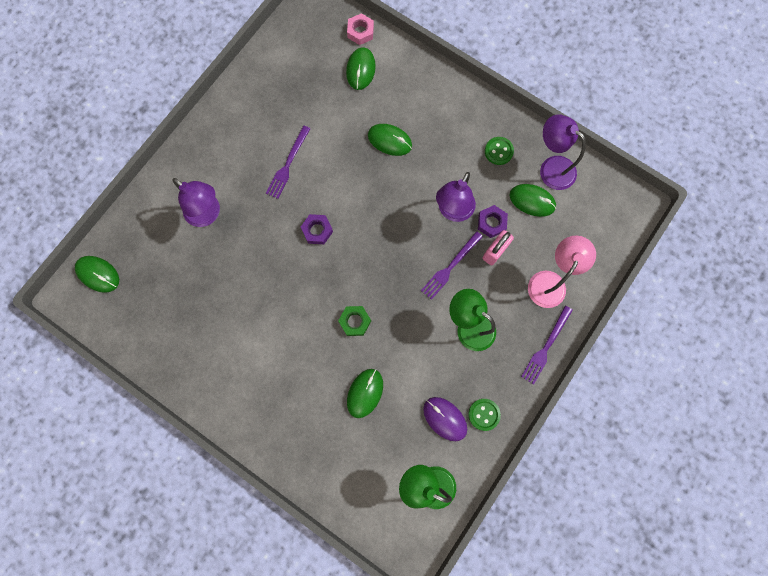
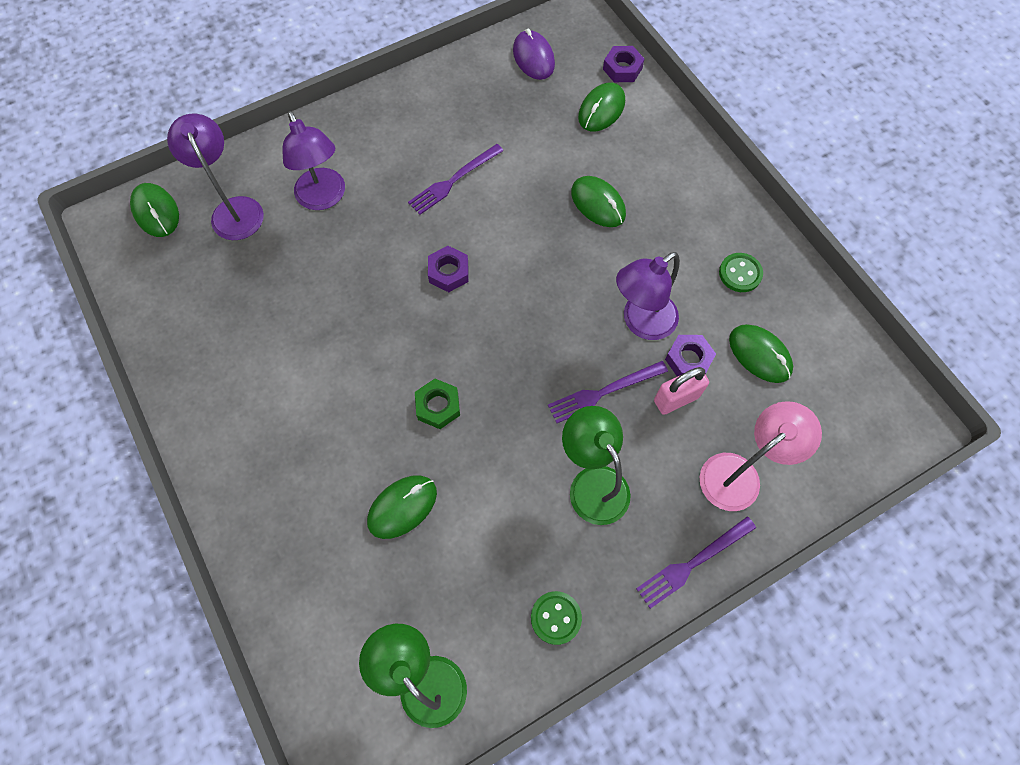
camera: 25 degrees right, 10 degrees down
pink nut [347,13,374,45] -> purple nut [603,46,644,82]
purple mouse [423,397,467,441] -> purple mouse moved to [513,29,555,80]
purple lamp [540,114,586,190] -> purple lamp moved to [167,114,264,240]

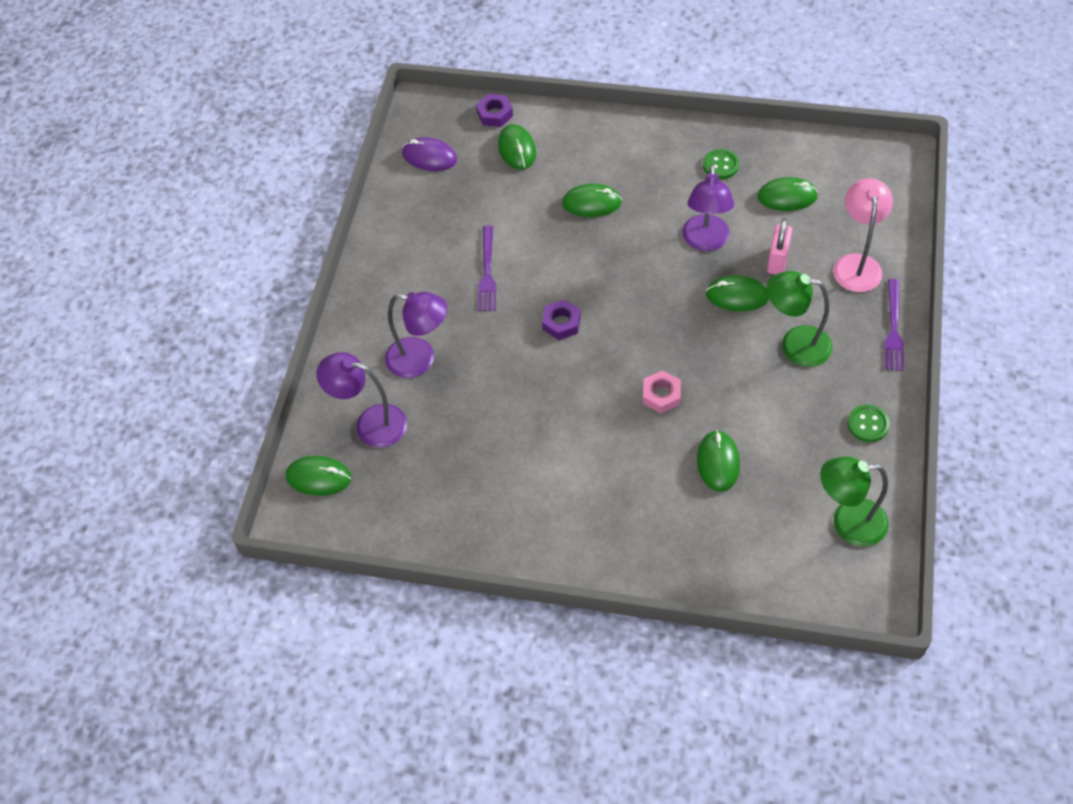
camera: 45 degrees left, 10 degrees down
green nut [415,379,460,429] -> pink nut [643,370,681,414]
purple fork [548,361,668,423] -> green mouse [706,275,769,311]
purple nut [665,335,716,377] -> none

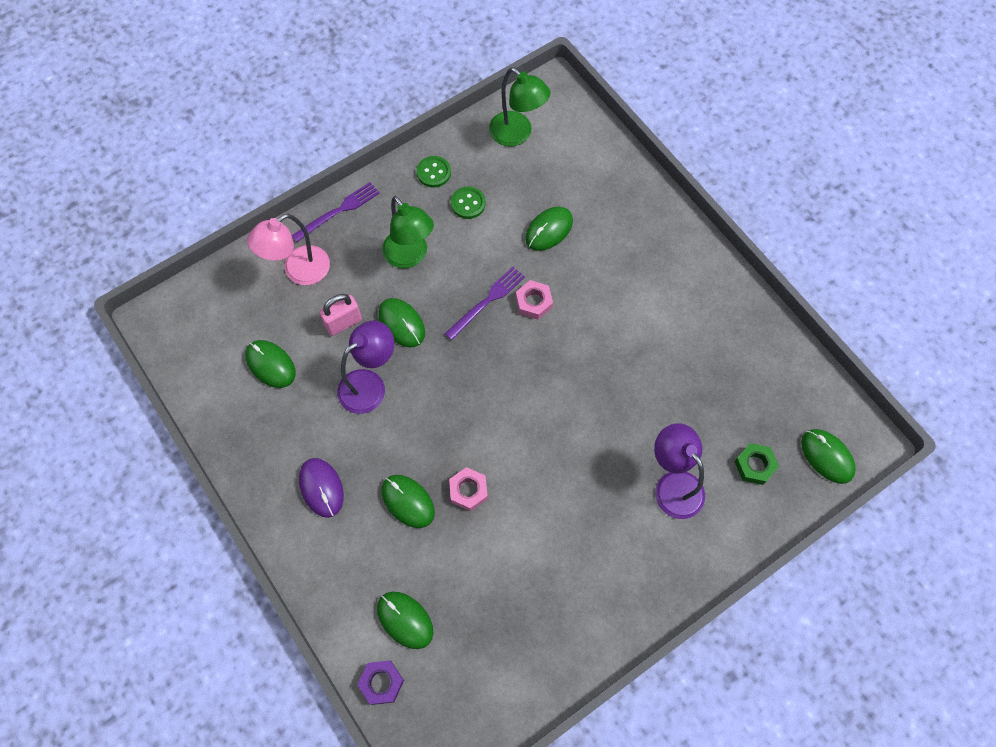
camera: 140 degrees left, 10 degrees up
purple lamp [316,352,407,448] -> green nut [734,443,779,485]
purple mouse [402,137,457,171] -> purple mouse moved to [299,458,344,518]
purple fork [478,225,496,311] -> purple fork moved to [445,267,525,340]
green mouse [498,124,536,170] -> green mouse turned 75 degrees counterclockwise [377,592,433,649]
purple nut [542,299,581,340] -> none
green button [703,149,739,179] -> green button moved to [451,187,486,219]
none -> pink nut [449,467,488,511]

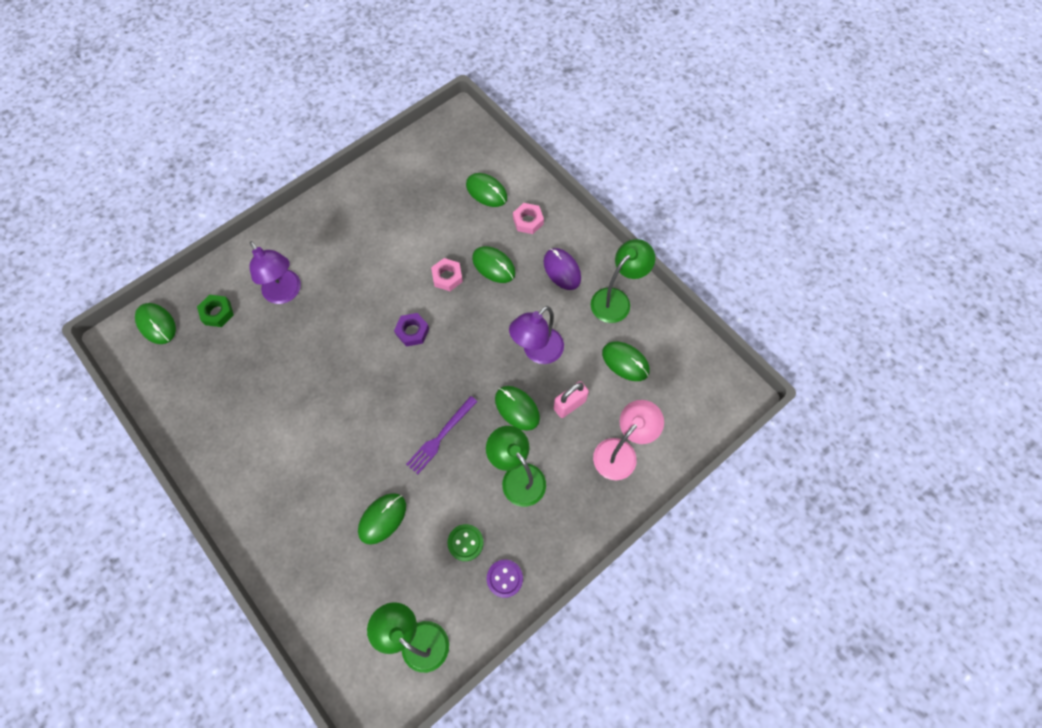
camera: 175 degrees right, 0 degrees up
purple fork [291,182,380,242] -> none
purple nut [357,660,404,705] -> purple nut moved to [394,313,429,347]
green button [417,156,451,188] -> purple button [487,559,523,598]
pink nut [516,280,553,320] -> pink nut moved to [513,203,544,234]
none -> green lamp [591,239,655,323]

